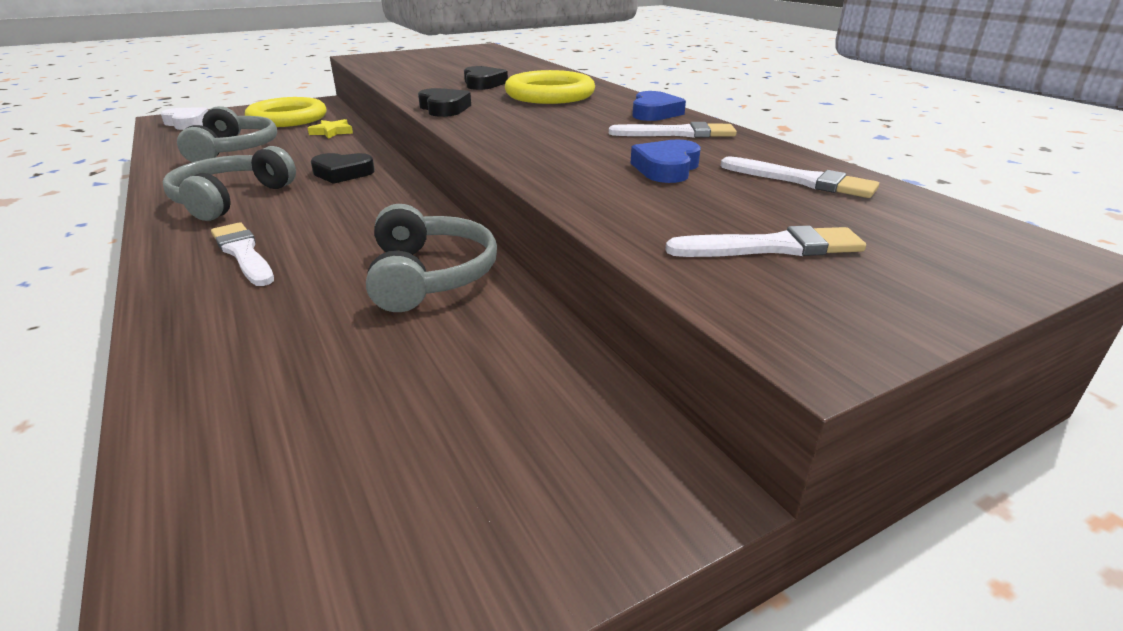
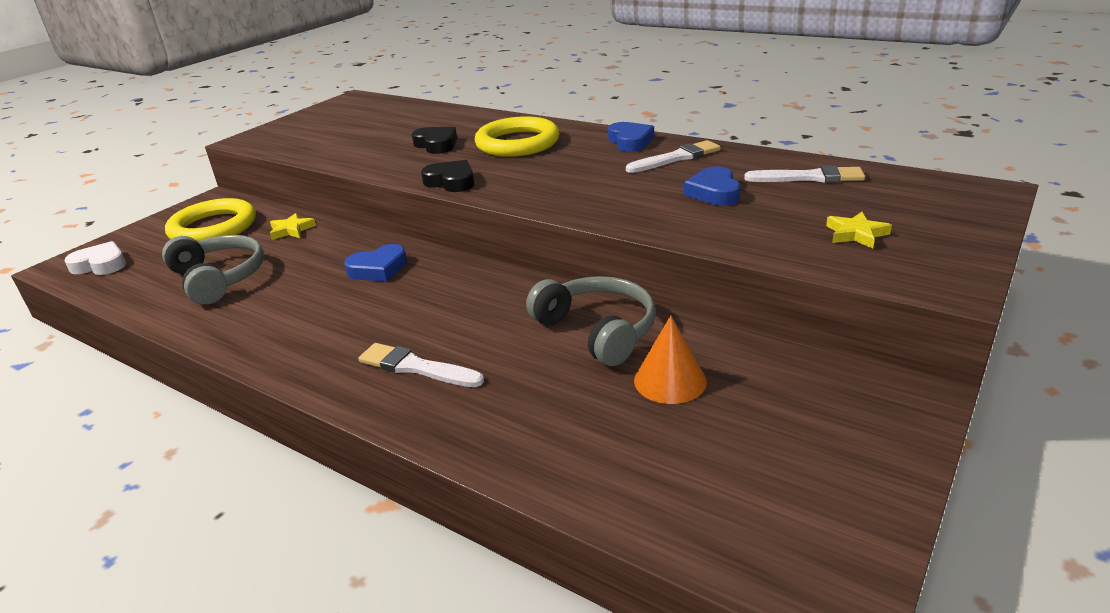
camera: 25 degrees left, 0 degrees up
grey headphones [163,146,296,221] -> none
black heart [311,153,375,184] -> blue heart [344,244,407,282]
white brush [665,226,866,257] -> yellow star [826,212,892,249]
none -> orange cone [634,315,707,404]

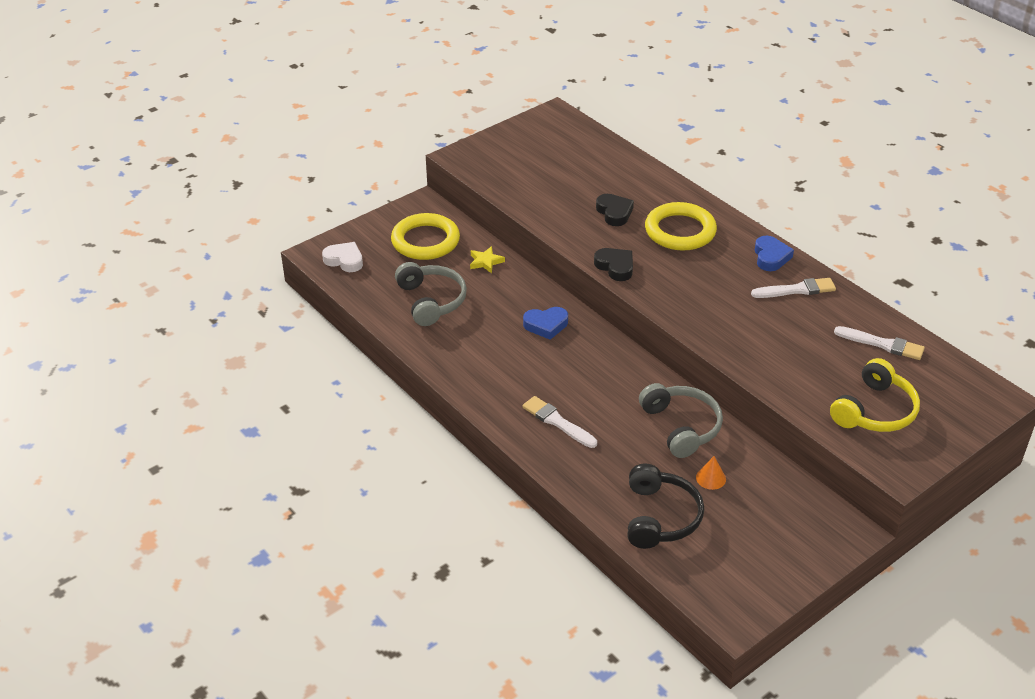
camera: 15 degrees right, 10 degrees up
orange cone [634,315,707,404] -> orange cone [696,456,726,490], size x0.66
blue heart [684,166,740,206] -> none
yellow star [826,212,892,249] -> yellow headphones [830,358,920,432]
none -> black headphones [627,464,704,549]

